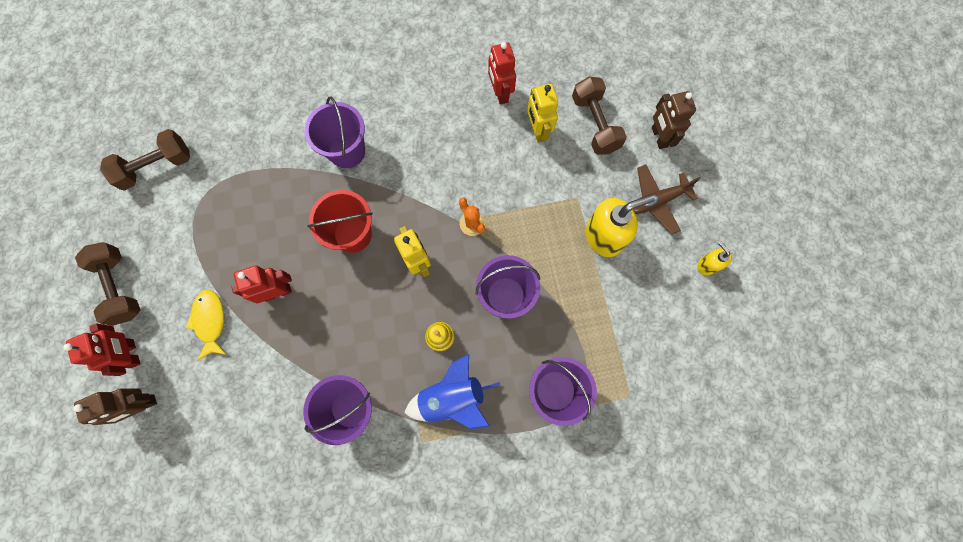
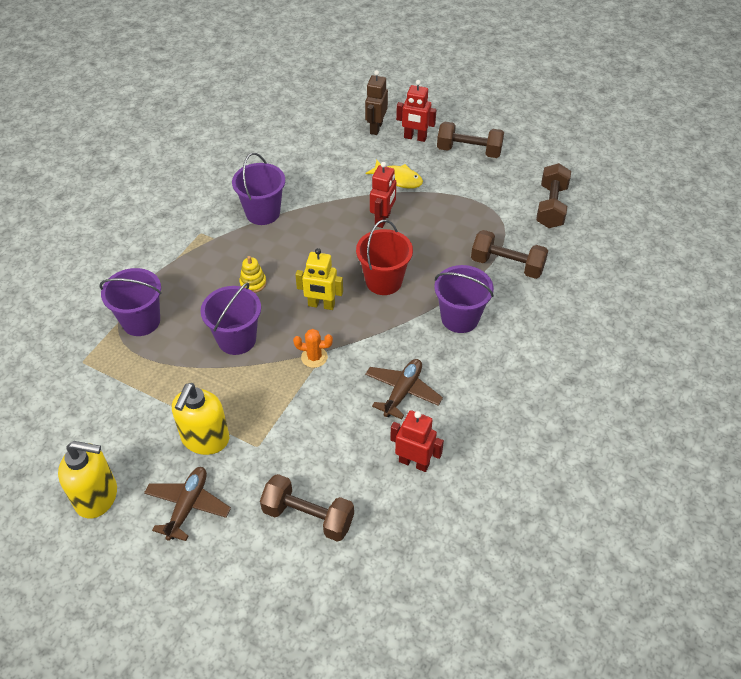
camera: 130 degrees right, 25 degrees down
blue rocket [404,354,500,429] -> none
yellow robot [527,84,558,143] -> none
brown robot [652,91,696,149] -> none
yellow soap dispenser [697,242,732,275] -> yellow soap dispenser [58,441,117,519], size x1.89
none -> brown plane [365,359,443,420]
none -> brown dumbbell [471,230,548,279]

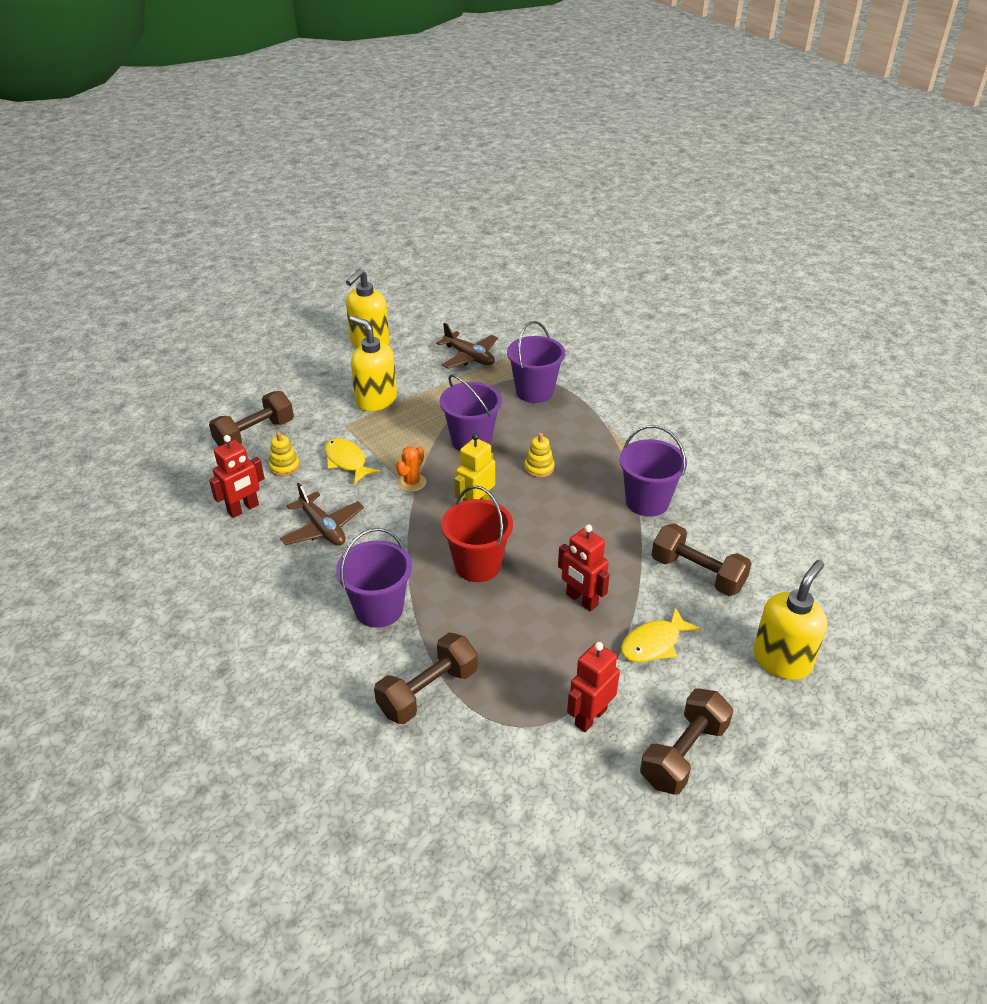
camera: 115 degrees right, 10 degrees down
brown plane [144,467,231,541] -> brown plane moved to [436,323,498,369]
brown robot [365,70,388,135] -> yellow soap dispenser [753,560,827,680]
red robot [396,80,436,142] -> red robot moved to [567,642,620,732]
brown dumbbell [536,163,571,228] -> brown dumbbell moved to [651,523,752,596]
none -> yellow stacking toy [269,432,300,476]
none -> yellow fish [324,438,380,484]

